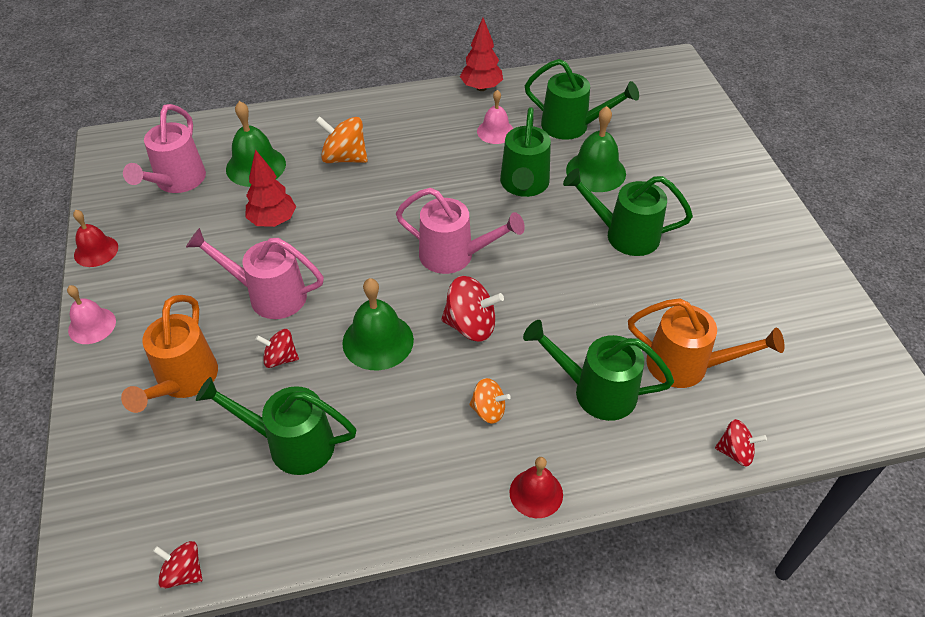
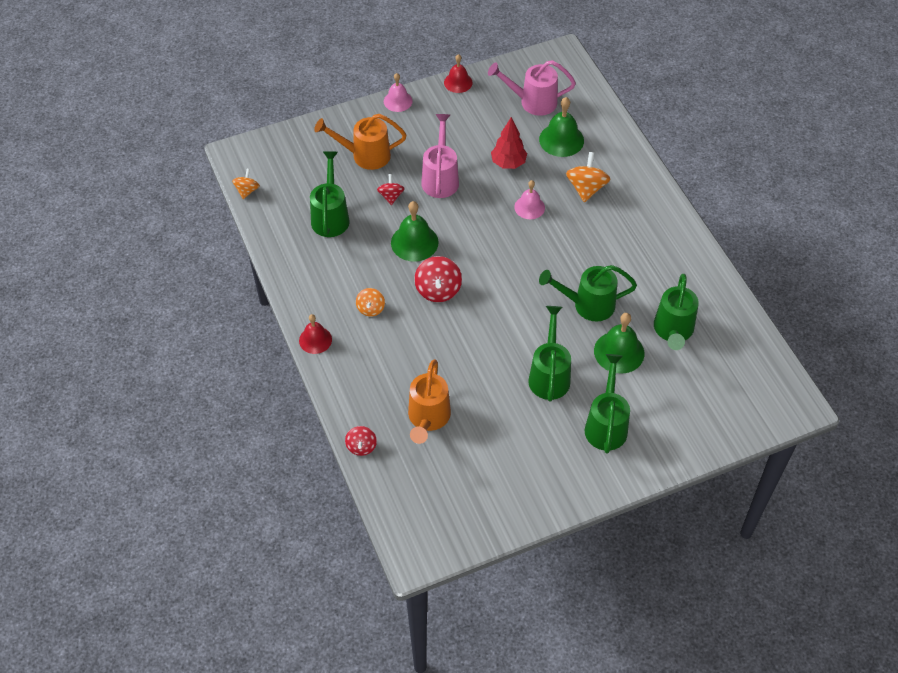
camera: 80 degrees right, 5 degrees up
red spinning top [153,541,203,589] -> orange spinning top [232,169,260,199]
pink watering can [396,188,525,274] -> none
red tree [460,18,503,91] -> none
pink bell [477,90,514,144] -> pink bell moved to [514,180,545,219]
green watering can [523,320,674,421] -> green watering can moved to [585,354,630,454]

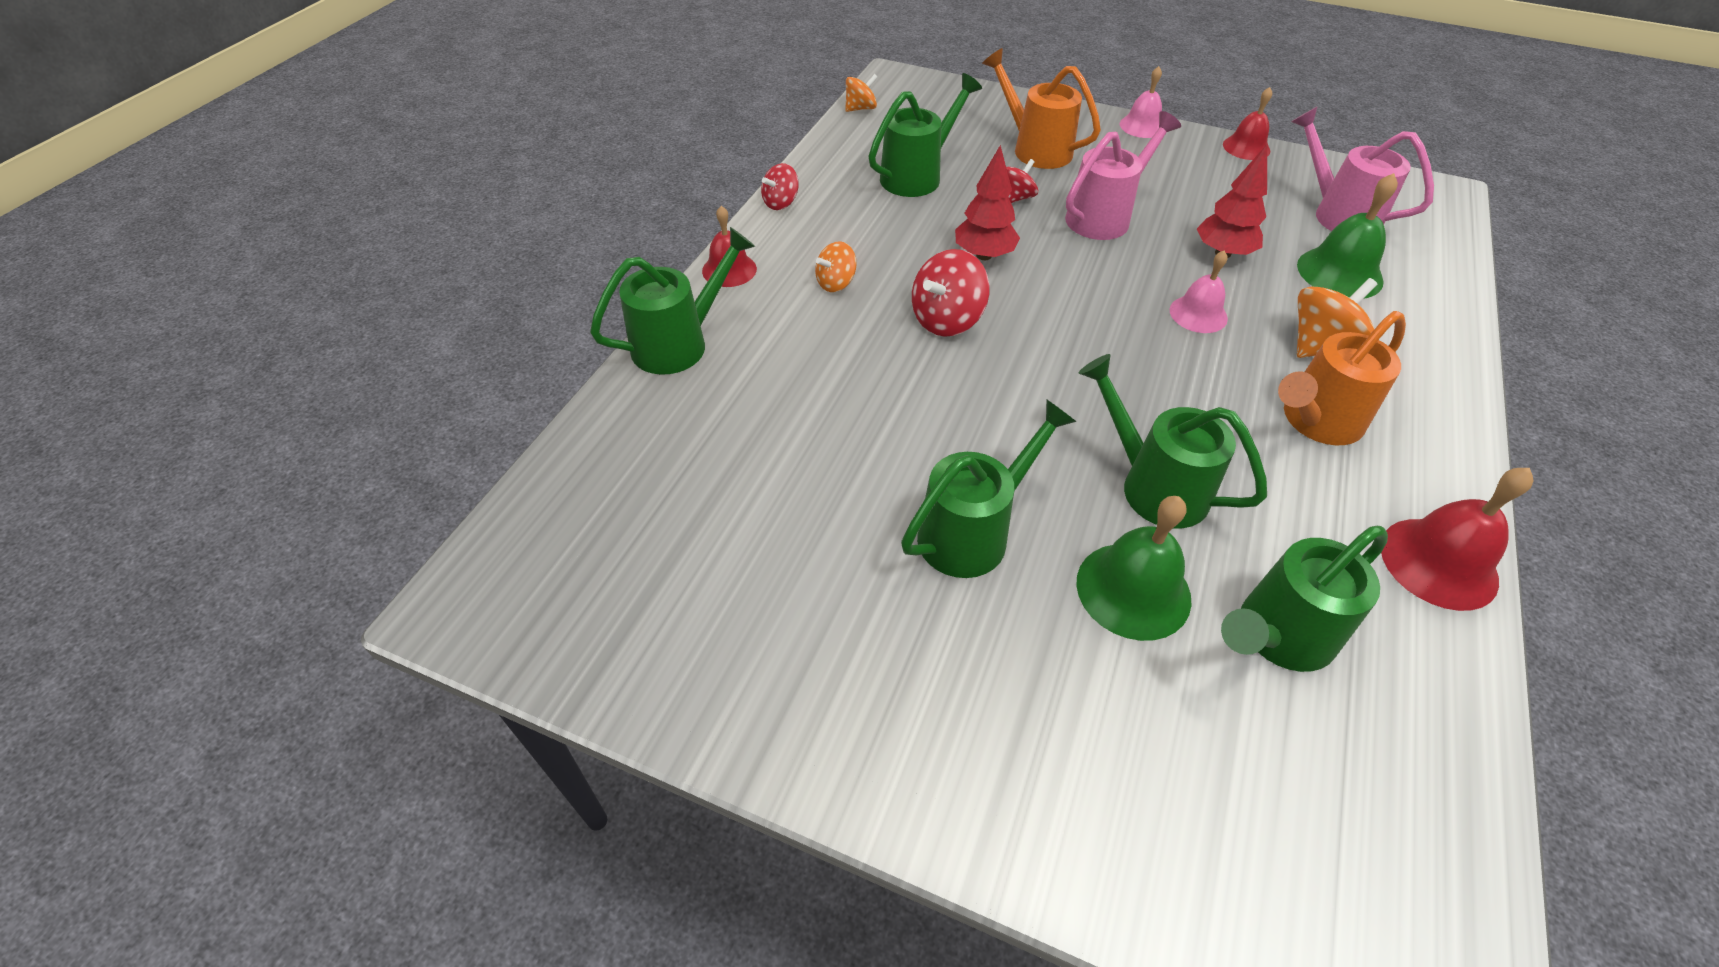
camera: 45 degrees right, 5 degrees down
red spinning top [345,426,377,456] -> red spinning top moved to [761,163,799,210]
green bell [391,201,439,262] -> red tree [955,145,1020,260]
orange watering can [408,359,451,444] -> orange watering can moved to [1278,311,1406,445]
green watering can [585,354,630,454] -> green watering can moved to [590,227,755,375]
none -> red bell [1381,468,1534,611]

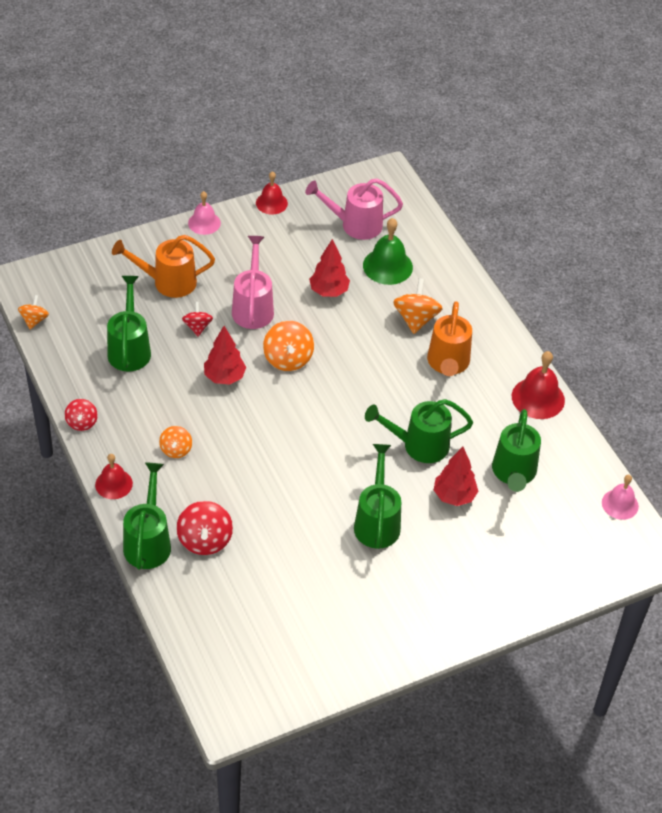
camera: 50 degrees left, 0 degrees up
red spinning top [912,249,990,337] -> red spinning top moved to [176,501,233,555]
green bell [1076,496,1192,641] -> red tree [434,447,479,506]
pink bell [1170,251,1228,333] -> pink bell moved to [602,475,639,520]
none -> orange spinning top [263,321,314,371]

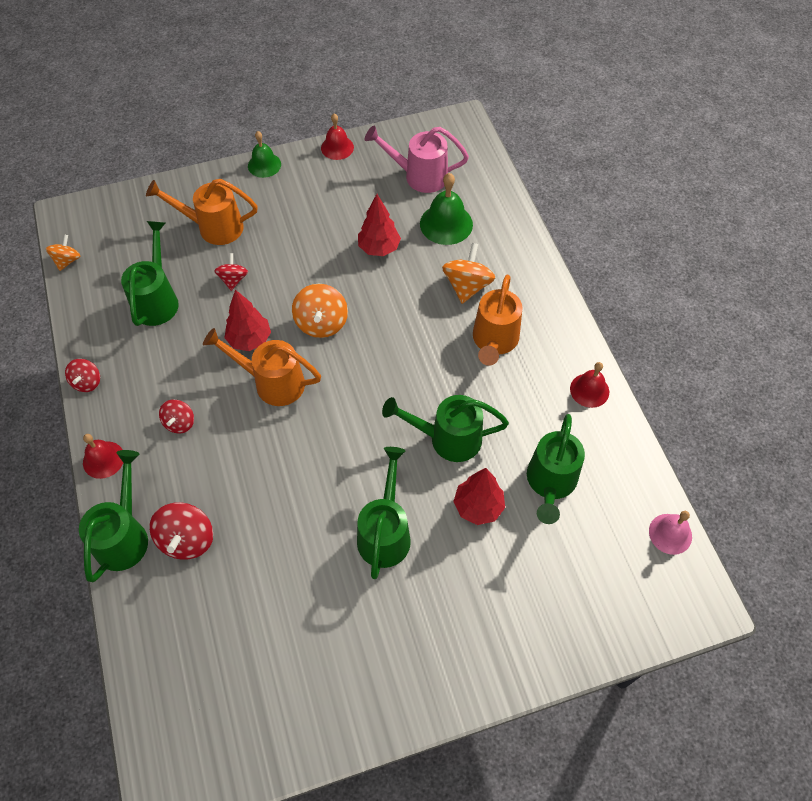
camera: 10 degrees right, 10 degrees up
orange spinning top [159,426,192,458] -> red spinning top [159,399,194,434]
pink bell [188,191,221,235] -> green bell [248,131,281,178]
pink watering can [232,236,274,329] -> none
red bell [512,351,565,419] -> red bell [570,362,609,408], size x0.66
none -> orange watering can [203,328,321,406]

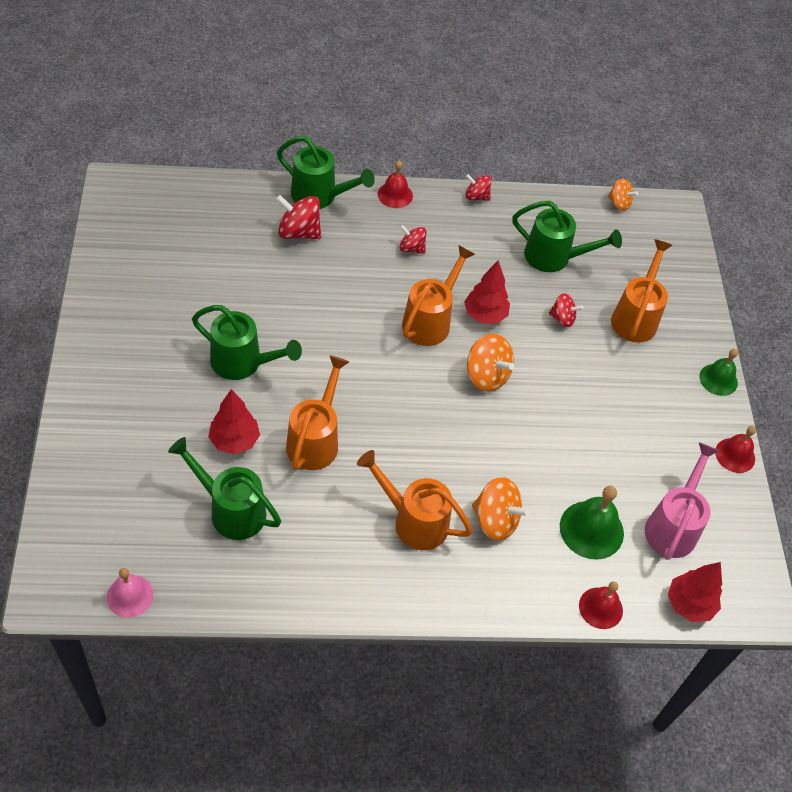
camera: 100 degrees right, 5 degrees down
orange spinning top [292,284,348,338] -> orange spinning top turned 150 degrees counterclockwise [467,334,514,392]
red tree [358,194,401,256] -> red tree moved to [668,562,722,622]
green watering can [382,395,509,462] -> orange watering can [286,355,349,470]
red bell [570,362,609,408] -> red bell moved to [579,581,623,629]

